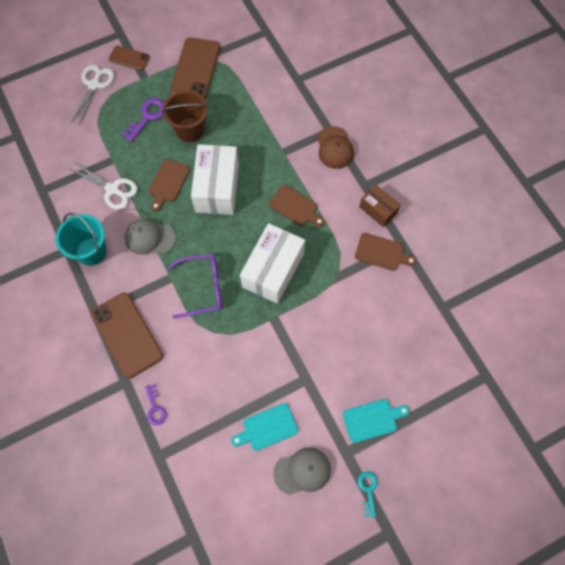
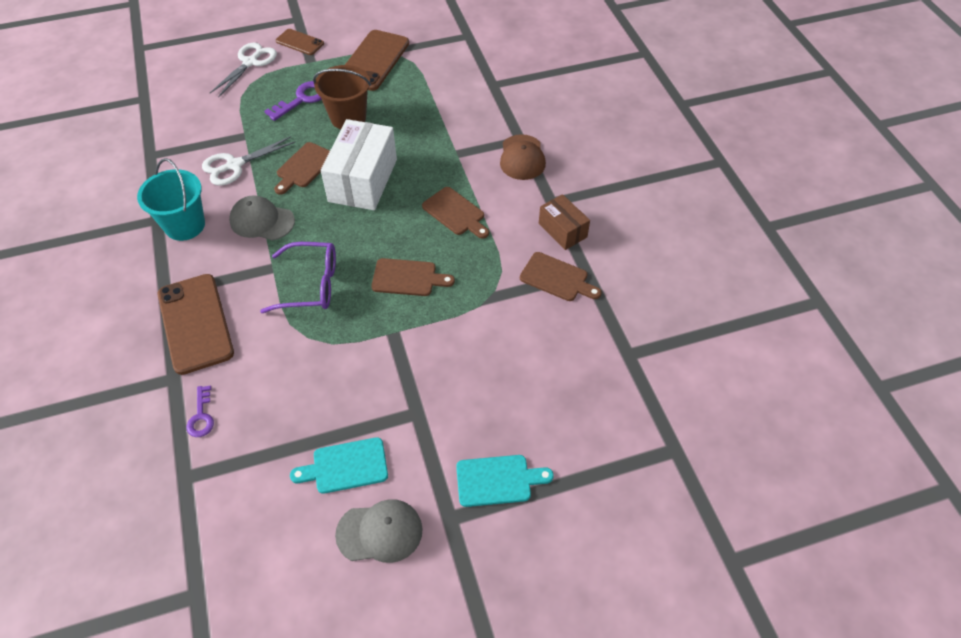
camera: 10 degrees right, 15 degrees down
white scissors [70,163,138,210] -> white scissors turned 105 degrees clockwise [202,136,296,186]
white box [240,223,305,304] -> brown cutting board [371,258,455,296]
turquoise key [358,472,378,517] -> none

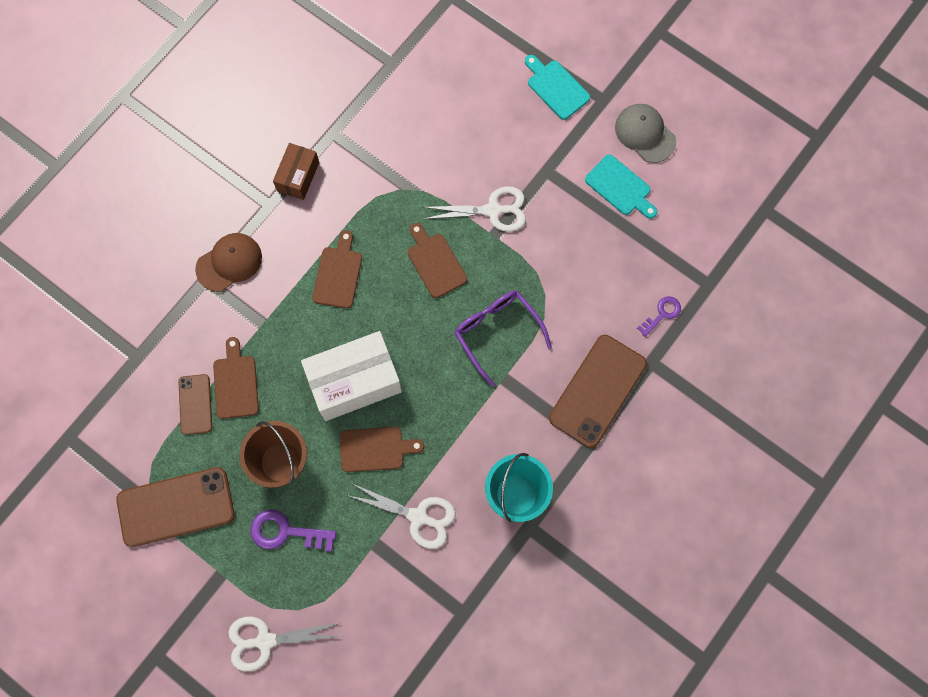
camera: 125 degrees left, 20 degrees up
grey cap [229,195,295,241] -> none
brown phone [276,29,324,55] -> brown phone moved to [178,374,212,435]
brown cutting board [520,252,602,301] -> brown cutting board moved to [213,337,259,419]
none -> white scissors [423,186,526,232]

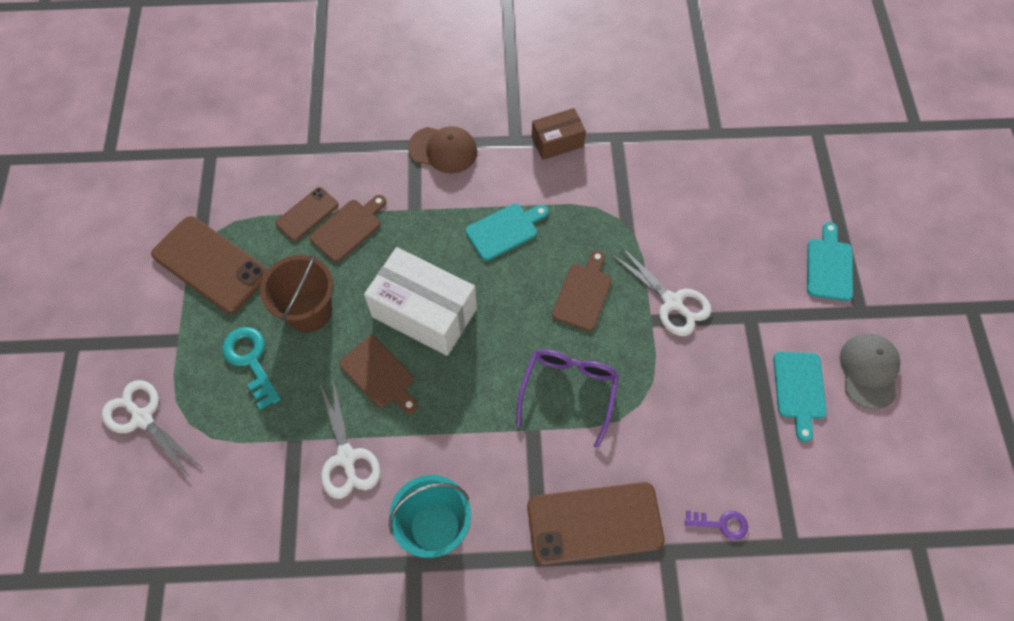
camera: 50 degrees right, 10 degrees down
purple key [250,509,336,552] -> turquoise key [222,327,281,410]
brown cutting board [312,230,362,309] -> turquoise cutting board [466,204,548,261]

